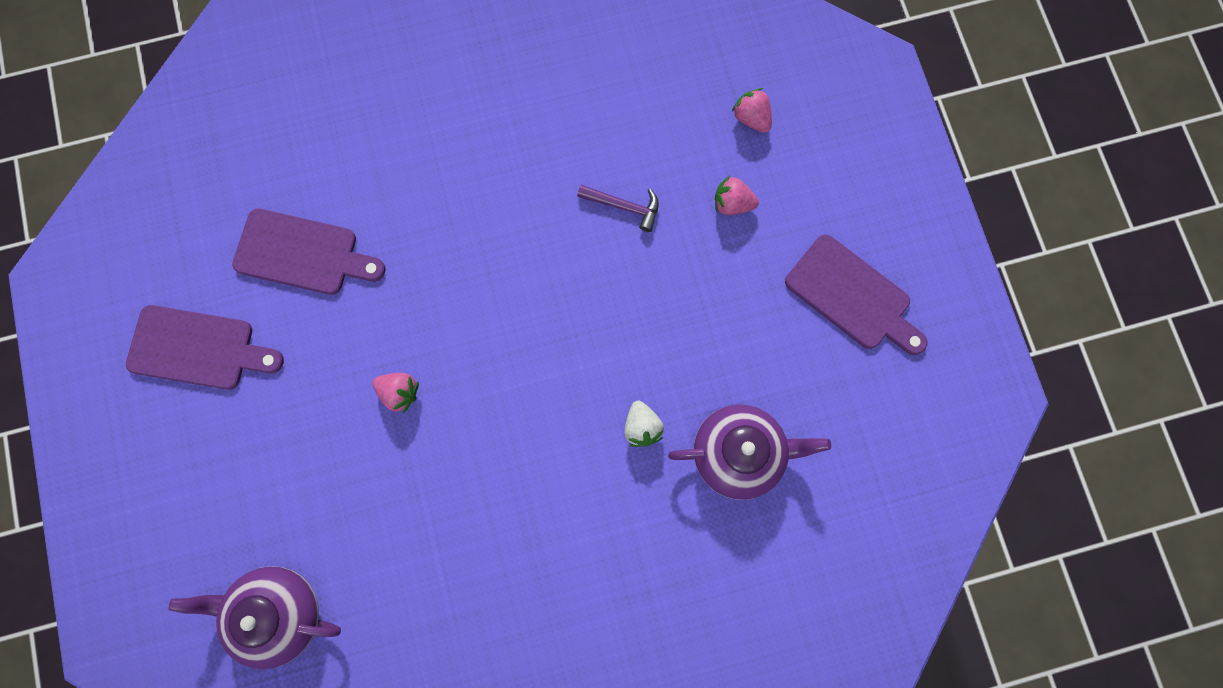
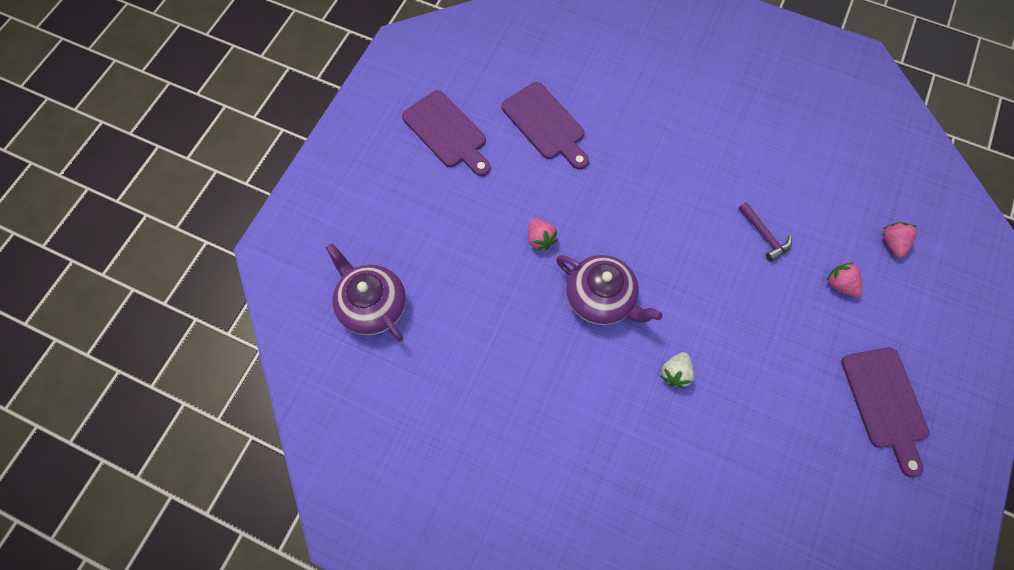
camera: 40 degrees right, 10 degrees down
purple teapot [668,404,831,500] -> purple teapot moved to [556,255,662,325]

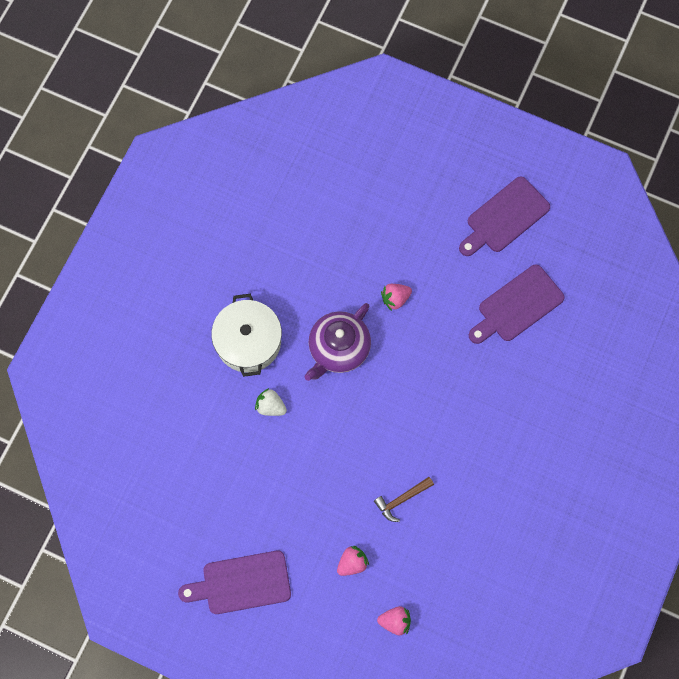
camera: 90 degrees right, 5 degrees up
purple teapot [325,243,406,342] -> none
purple hammer [738,202,792,262] -> brown hammer [374,477,434,522]
none -> white pot [211,294,282,377]

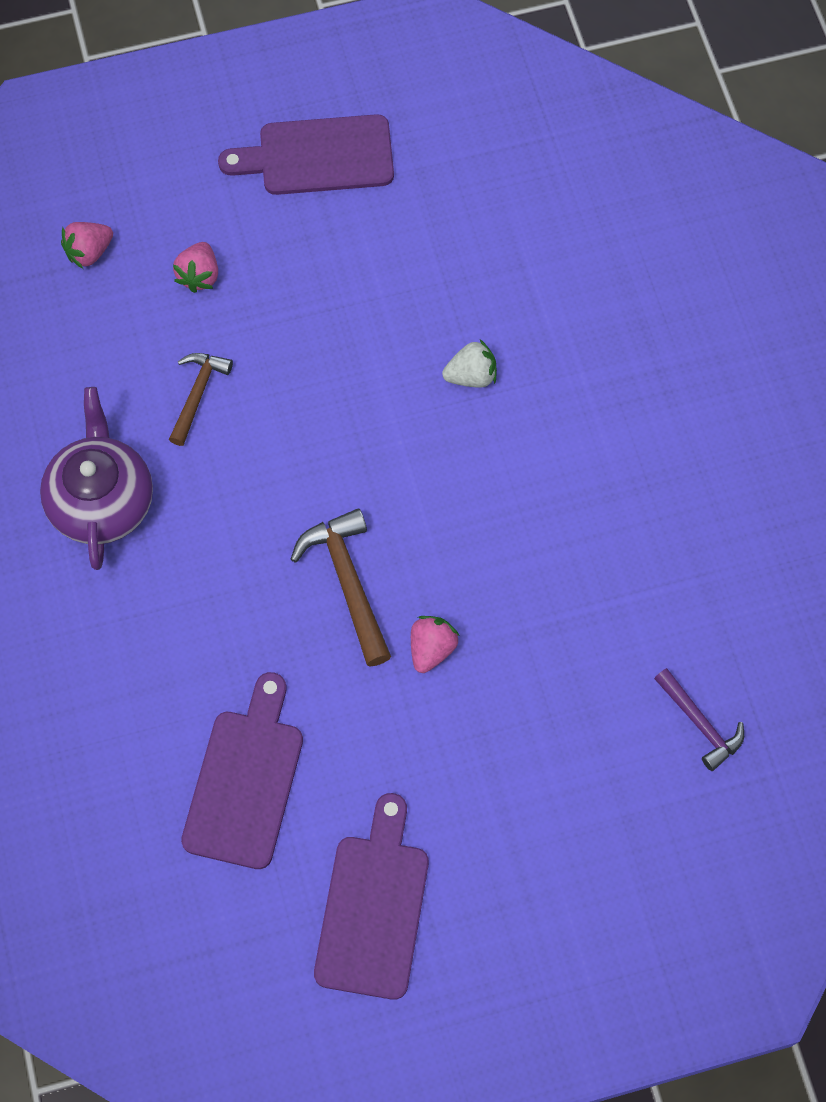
camera: 140 degrees right, 5 degrees down
purple cutting board [178,551,291,614] -> purple cutting board turned 135 degrees counterclockwise [218,114,394,195]
white pot [211,294,282,377] -> none
purple teapot [304,303,371,381] -> purple teapot moved to [40,387,153,570]
none -> brown hammer [291,509,391,667]
none -> purple hammer [654,668,744,771]

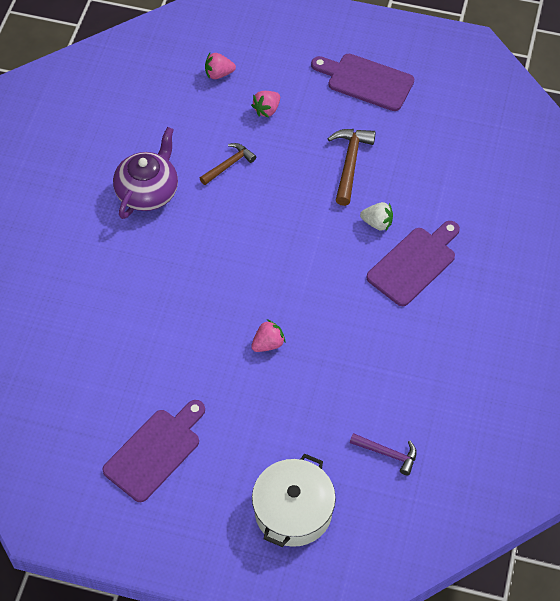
camera: 30 degrees right, 10 degrees down
purple cutting board [181,672,303,869] -> purple cutting board moved to [367,221,460,306]
brown hammer [291,509,391,667] -> brown hammer moved to [327,129,376,206]
purple hammer [654,668,744,771] -> purple hammer turned 60 degrees counterclockwise [350,433,417,476]
none -> white pot [252,454,336,547]

